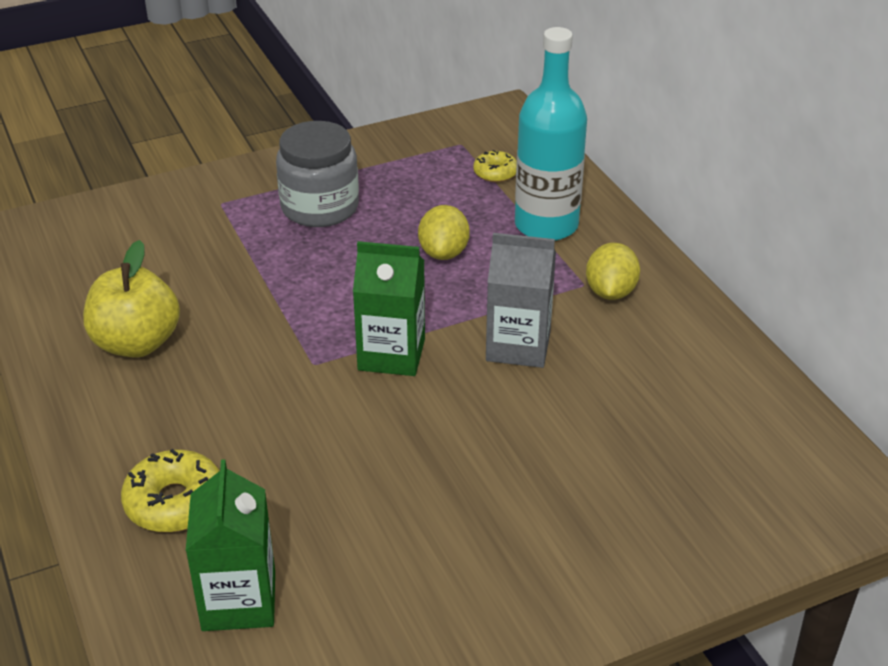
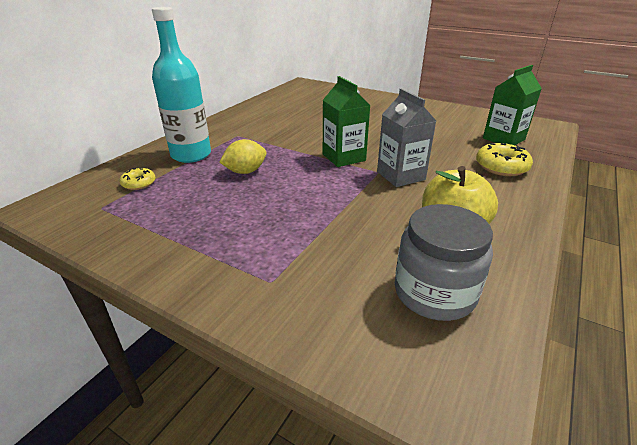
camera: 125 degrees left, 5 degrees down
grey jar [276,121,359,227] -> grey jar moved to [395,204,493,321]
grey carton [486,233,556,368] -> grey carton moved to [377,88,436,187]
yellow lemon [586,243,640,300] -> none

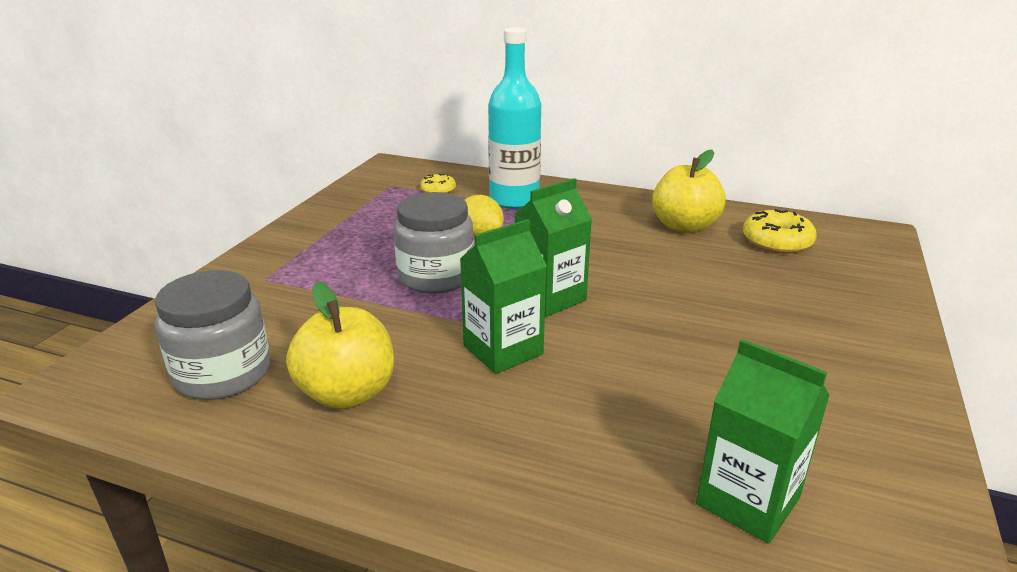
camera: 80 degrees right, 5 degrees down
grey carton [377,88,436,187] -> green carton [460,219,547,374]
yellow donut [476,143,533,176] -> yellow donut moved to [743,209,817,254]
none -> grey jar [393,192,474,294]
none -> yellow apple [652,150,726,233]

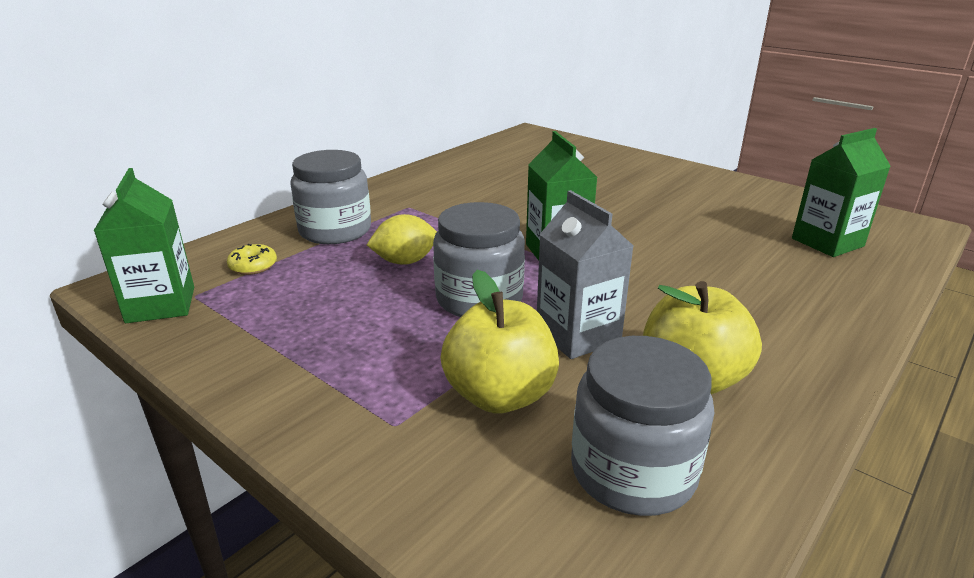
camera: 70 degrees left, 0 degrees up
green carton [460,219,547,374] -> green carton moved to [94,168,194,323]
turquoise bottle [488,27,541,209] -> grey jar [290,150,371,244]
yellow apple [652,150,726,233] -> yellow apple moved to [441,270,559,413]
yellow donut [743,209,817,254] -> none
none -> grey carton [537,190,633,359]

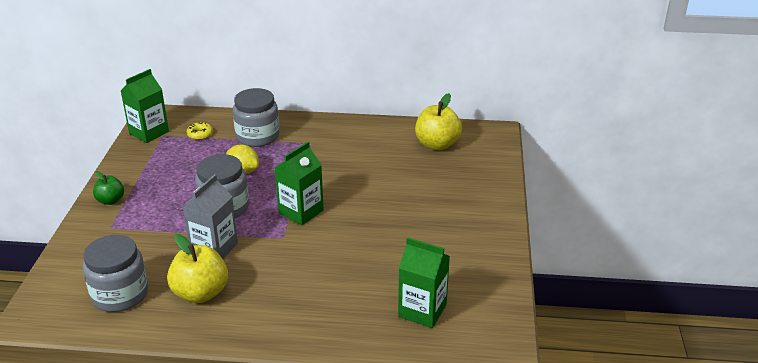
camera: 55 degrees right, 5 degrees up
yellow apple [441,270,559,413] -> yellow apple moved to [415,93,462,150]
none -> green apple [93,171,124,205]

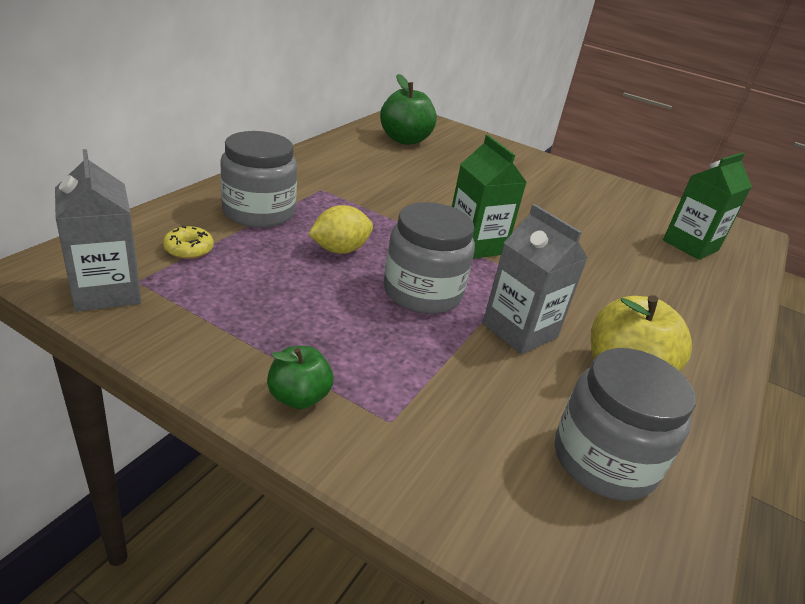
camera: 70 degrees left, 0 degrees up
green carton [121,69,169,143] -> grey carton [55,149,141,312]
yellow apple [415,93,462,150] -> green apple [380,74,437,145]

